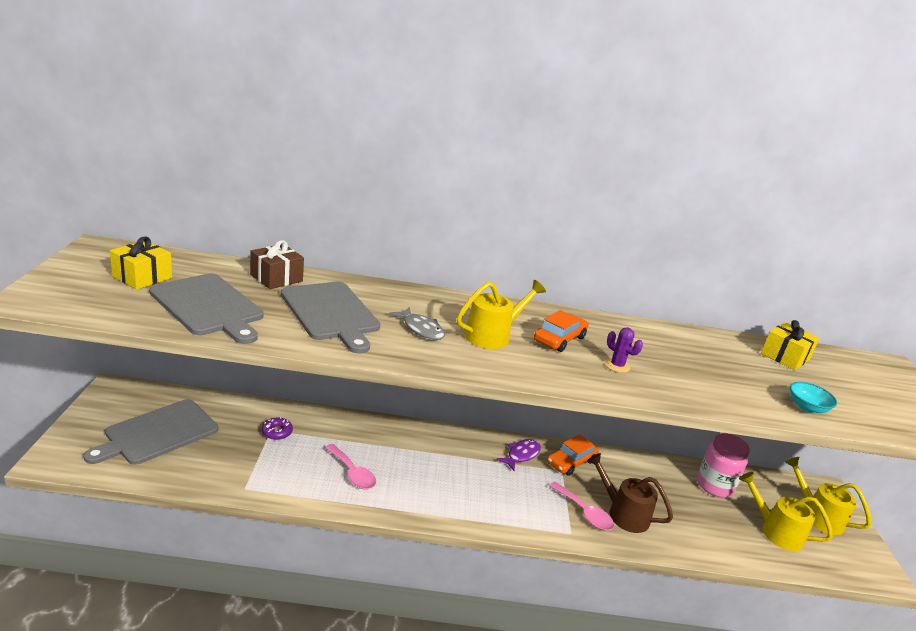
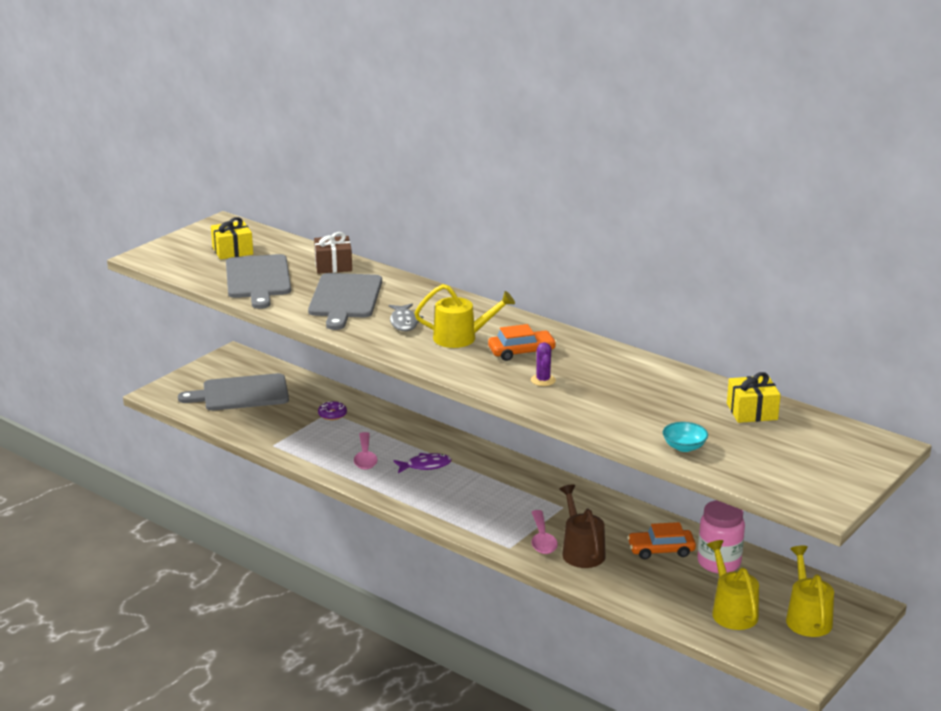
camera: 40 degrees right, 0 degrees up
purple fish [496,439,541,471] -> purple fish moved to [393,453,452,473]
orange car [547,434,599,476] -> orange car moved to [627,522,696,559]

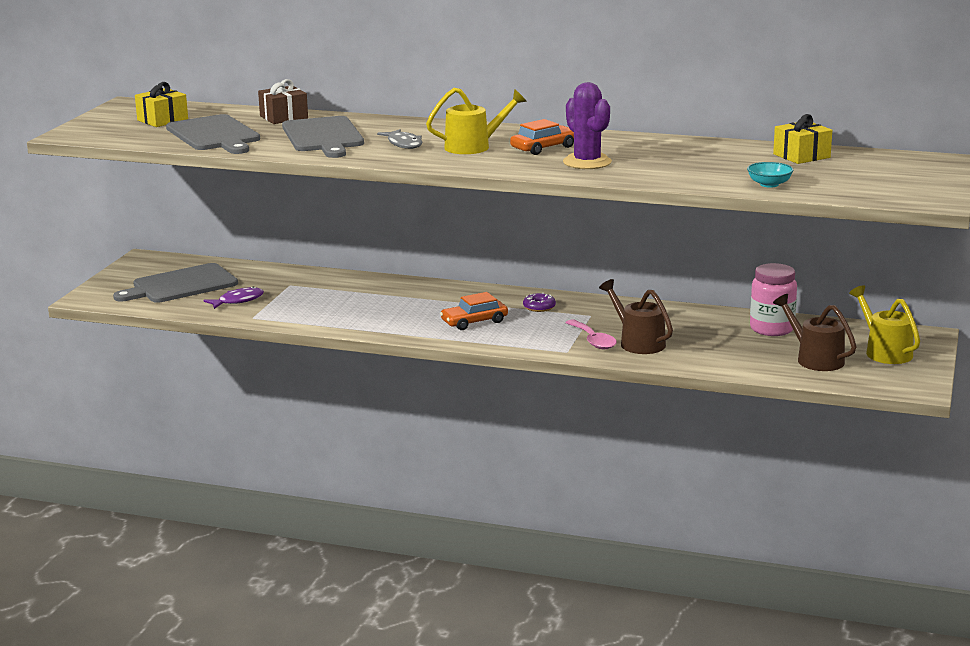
camera: 20 degrees left, 5 degrees down
purple donut [318,401,347,420] -> purple donut moved to [523,292,556,312]
pink spoon [354,432,378,470] -> none
purple fish [393,453,452,473] -> purple fish moved to [203,286,264,309]
purple cactus [531,342,556,386] -> purple cactus [563,82,612,169], size x1.87
orange car [627,522,696,559] -> orange car moved to [440,292,508,330]
yellow watering can [707,540,759,630] -> brown watering can [773,294,857,371]

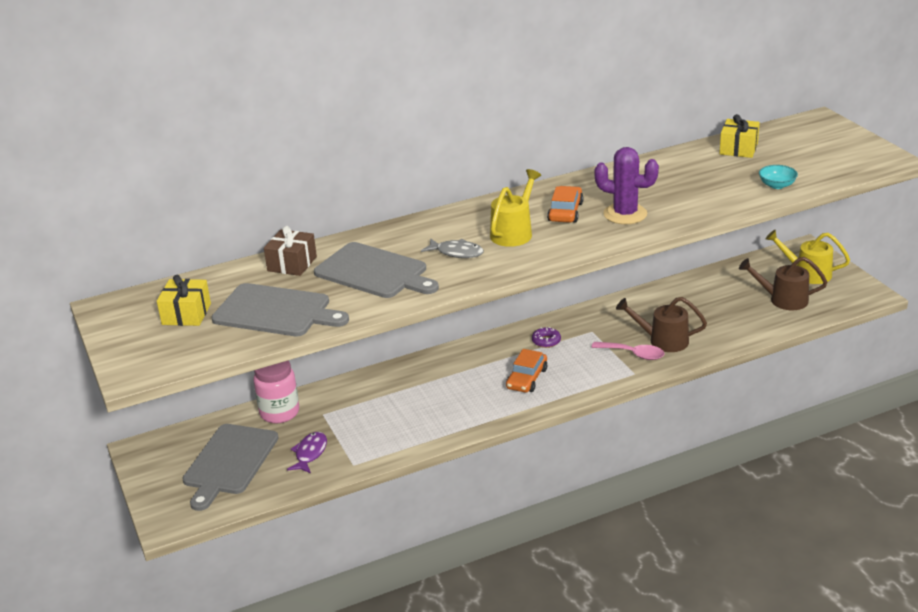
camera: 40 degrees left, 10 degrees up
pink jar [750,263,797,336] -> pink jar moved to [253,360,299,423]

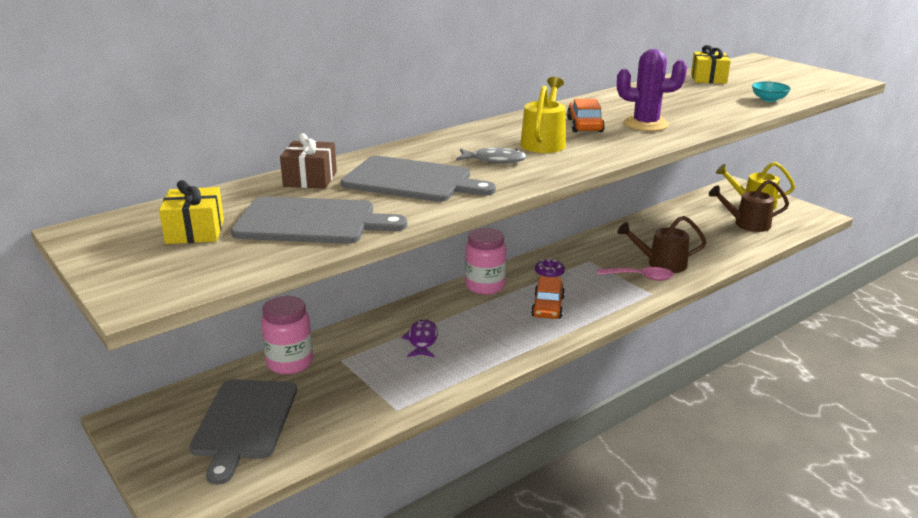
camera: 15 degrees left, 5 degrees down
purple fish [287,432,327,473] -> purple fish moved to [401,319,438,357]
none -> pink jar [465,228,506,295]

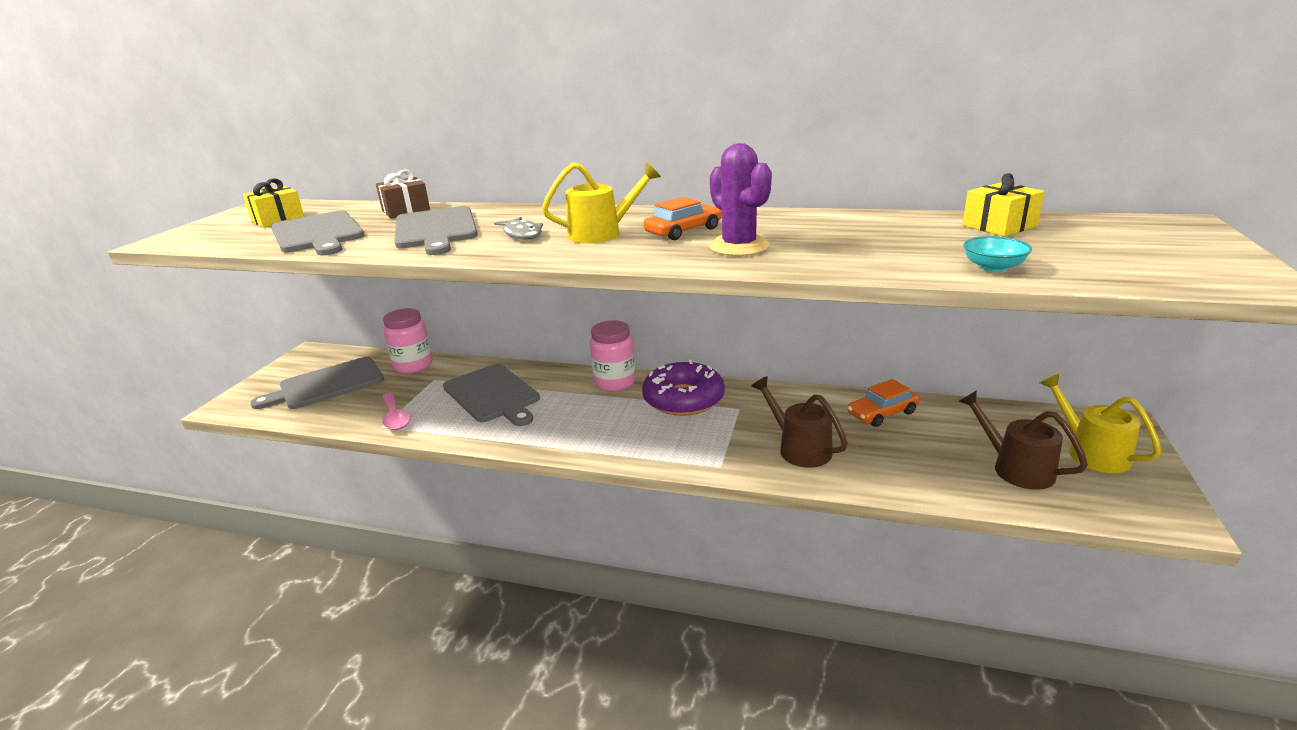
camera: 55 degrees right, 0 degrees up
purple fish [401,319,438,357] -> grey cutting board [443,364,540,426]
orange car [531,276,565,319] -> orange car moved to [847,379,919,427]
purple donut [535,259,565,278] -> purple donut [642,360,725,416], size x2.38
pink spoon [598,267,674,281] -> pink spoon moved to [382,392,411,430]

